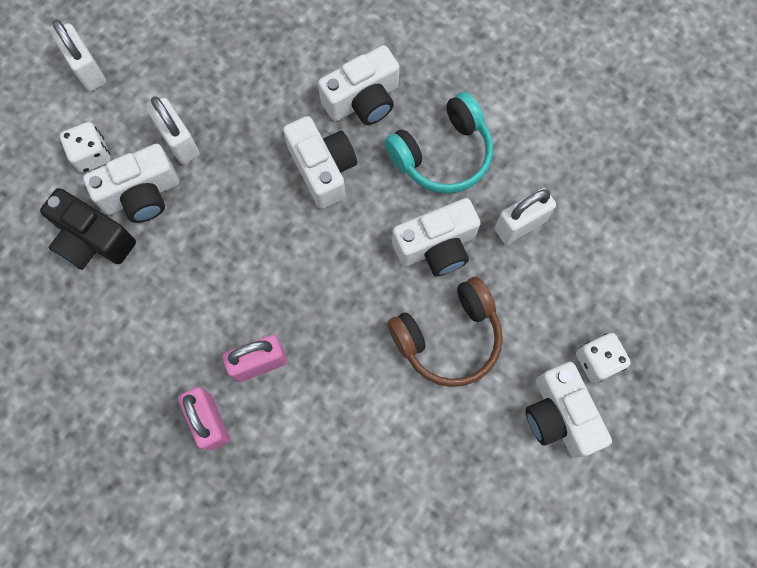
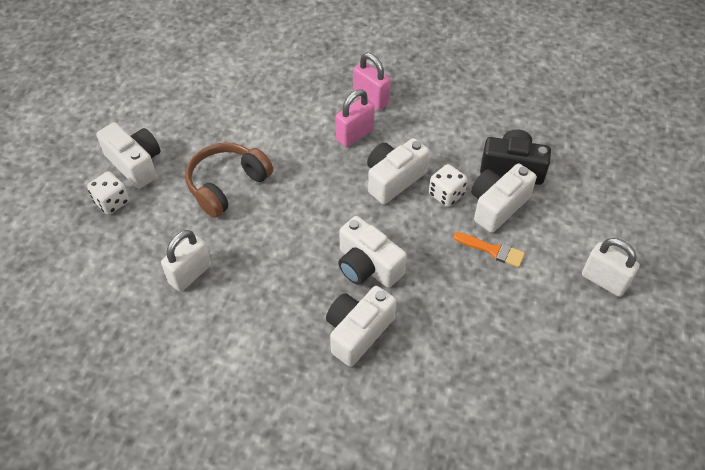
camera: 160 degrees right, 20 degrees down
white dice [60,122,111,173] -> white dice moved to [429,164,467,207]
white padlock [147,97,200,164] -> orange brush [453,232,525,268]
turquoise headphones [384,92,493,194] -> none
white camera [392,198,481,276] -> white camera moved to [367,138,430,204]

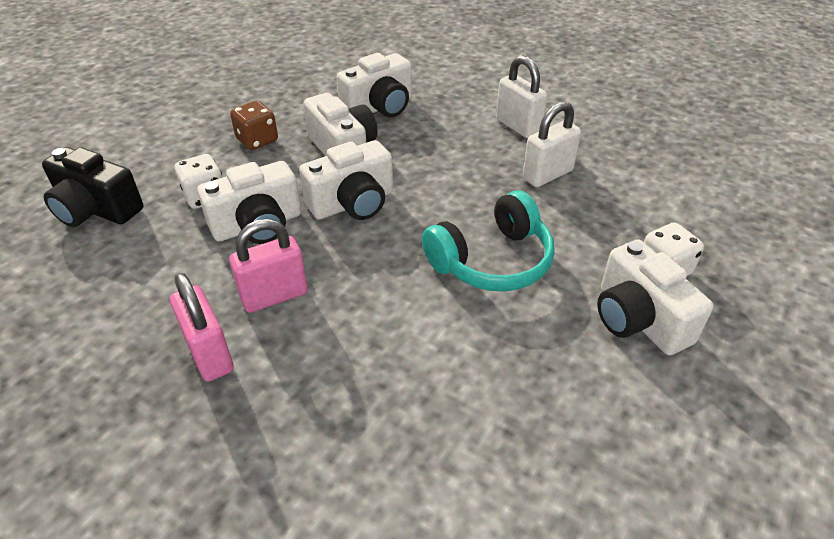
camera: 165 degrees left, 10 degrees down
brown headphones [185,142,273,218] -> turquoise headphones [422,190,555,292]
orange brush [453,232,525,268] -> none
white camera [471,164,537,233] -> white camera moved to [299,140,393,220]
white padlock [582,238,640,297] -> white padlock moved to [496,55,547,138]
none -> brown dice [230,101,278,150]

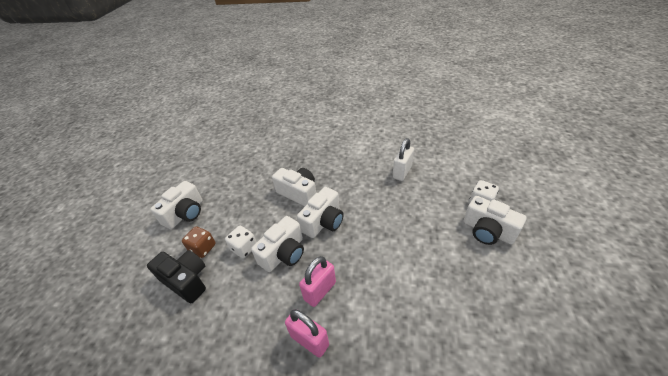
camera: 20 degrees left, 0 degrees up
black camera [42,147,143,227] -> black camera turned 150 degrees counterclockwise [147,250,206,303]
brown dice [230,101,278,150] -> brown dice moved to [182,227,216,258]
white camera [337,53,412,117] -> white camera moved to [150,181,203,229]
turquoise headphones [422,190,555,292] -> none
white padlock [496,55,547,138] -> none

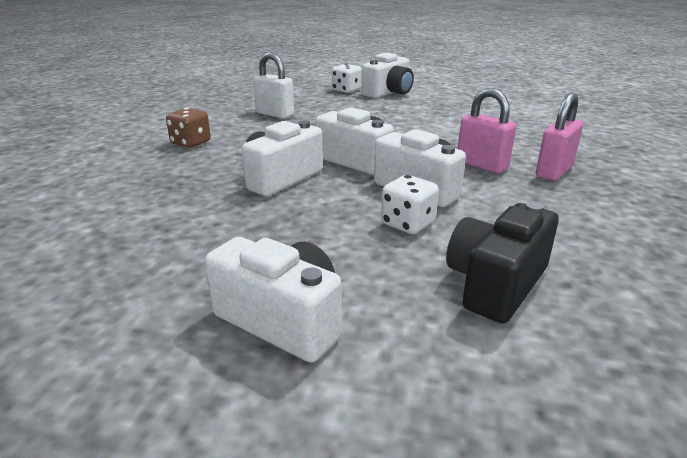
camera: 90 degrees left, 15 degrees down
brown dice [182,227,216,258] -> brown dice moved to [166,108,211,148]

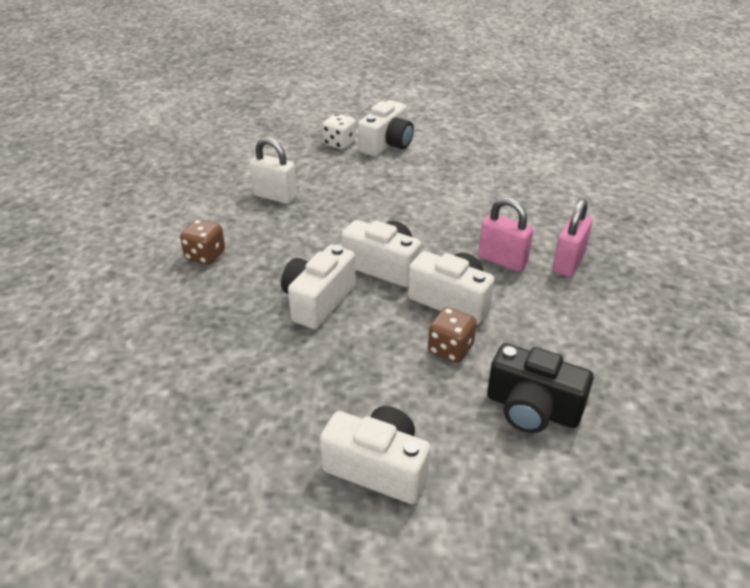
camera: 10 degrees left, 10 degrees up
white dice [381,175,439,234] -> brown dice [428,307,477,363]
black camera [446,202,559,323] -> black camera turned 90 degrees counterclockwise [487,343,594,433]

